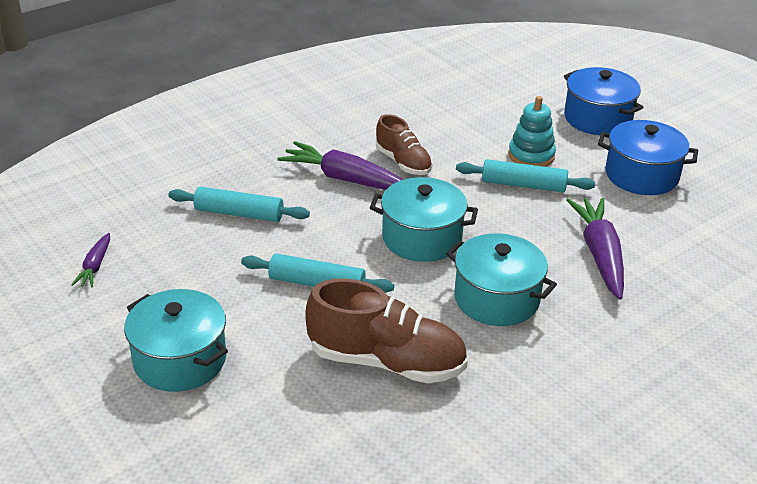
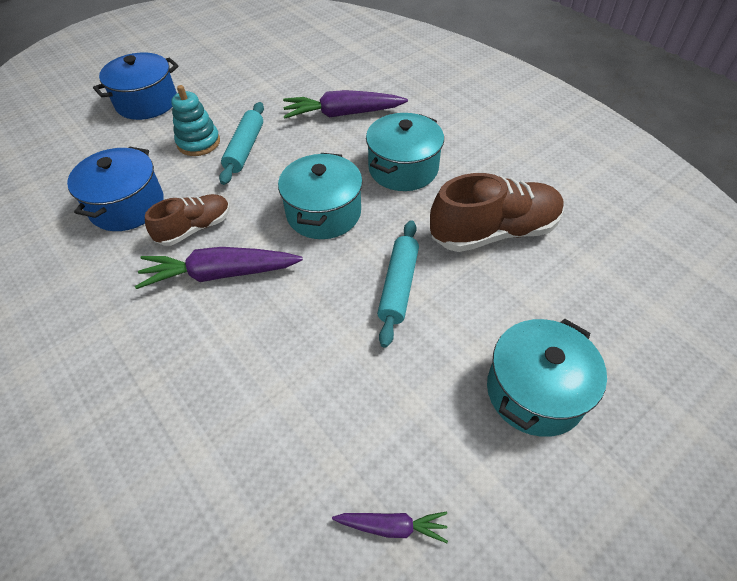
camera: 90 degrees left, 15 degrees up
turquoise rolling pin [169,187,310,222] -> none
purple carrot [277,141,404,190] -> purple carrot turned 60 degrees clockwise [135,247,303,289]
brown shoe [305,278,468,383] -> brown shoe turned 60 degrees clockwise [430,173,564,252]
blue pot [598,120,698,195] -> blue pot moved to [67,147,164,231]

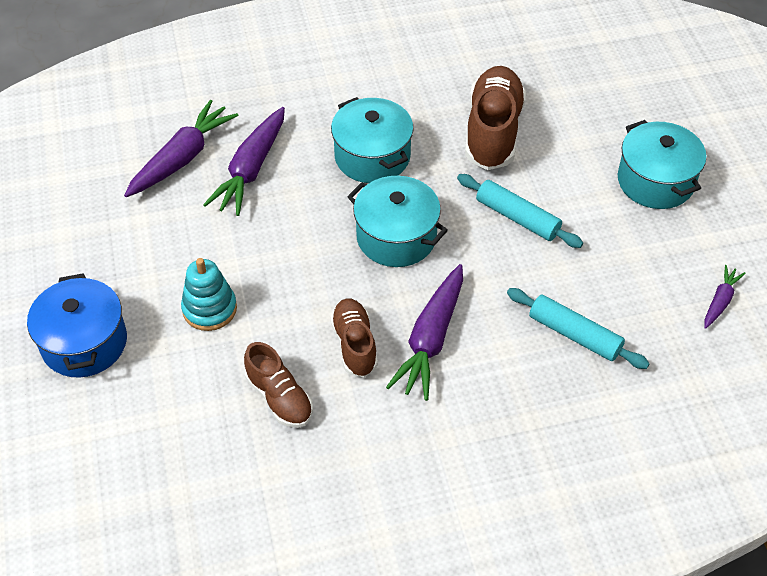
camera: 65 degrees left, 0 degrees up
blue pot [67,147,164,231] -> brown shoe [244,342,313,428]
turquoise rolling pin [219,102,264,185] -> turquoise rolling pin moved to [507,288,650,369]
none -> purple carrot [124,100,239,197]

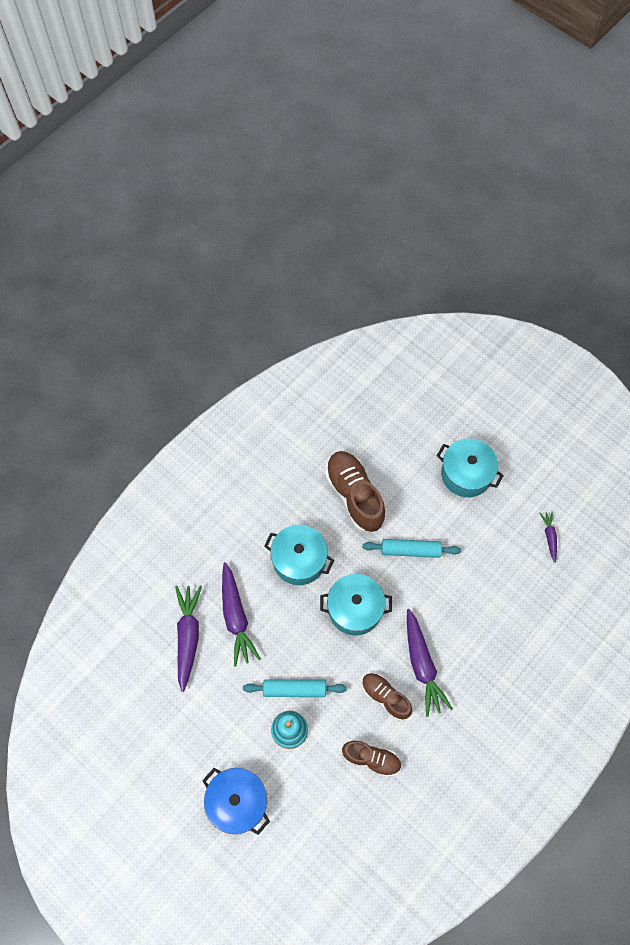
camera: 35 degrees left, 15 degrees up
turquoise rolling pin [507,288,650,369] -> turquoise rolling pin moved to [243,679,347,697]

